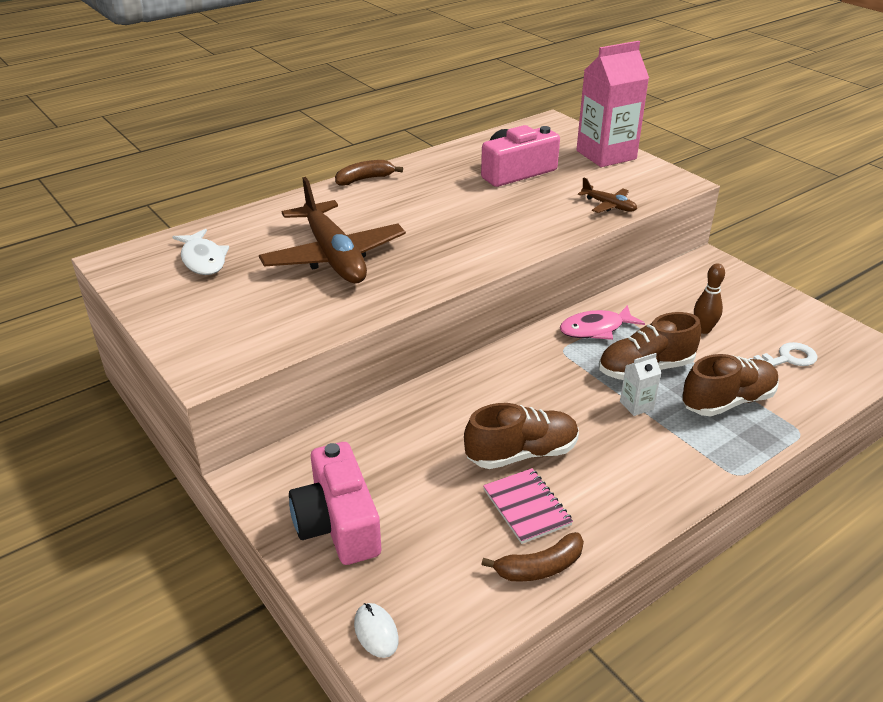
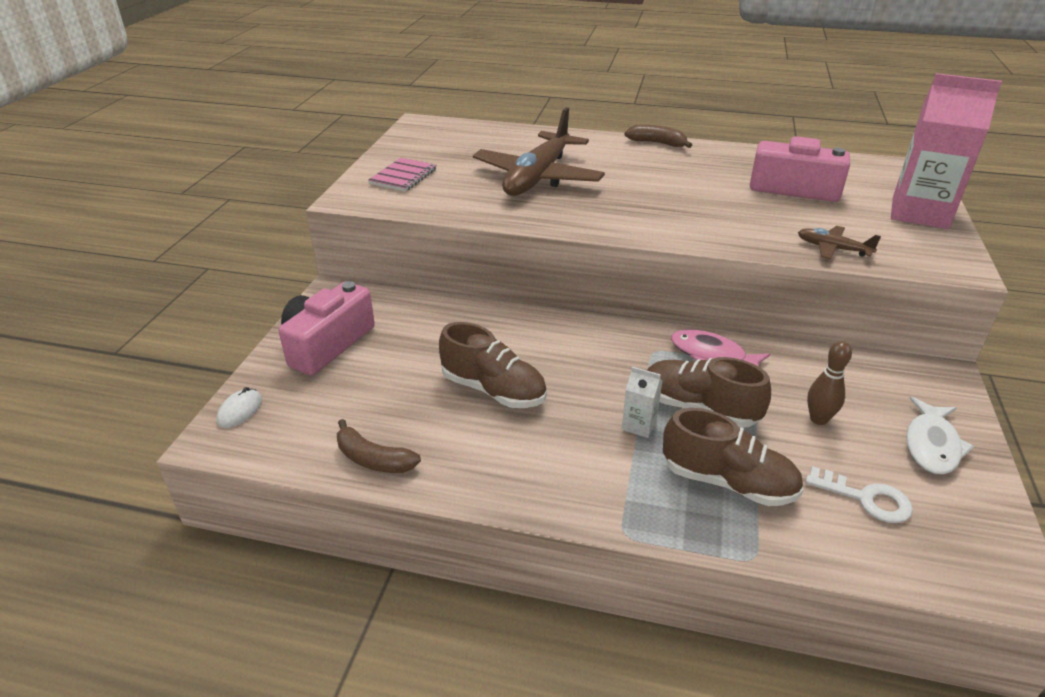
camera: 50 degrees right, 0 degrees up
white fish [172,229,229,275] -> white fish moved to [906,397,974,475]
pink notebook [483,468,573,544] -> pink notebook moved to [368,158,436,192]
brown plane [578,178,637,213] -> brown plane turned 120 degrees clockwise [798,226,881,259]

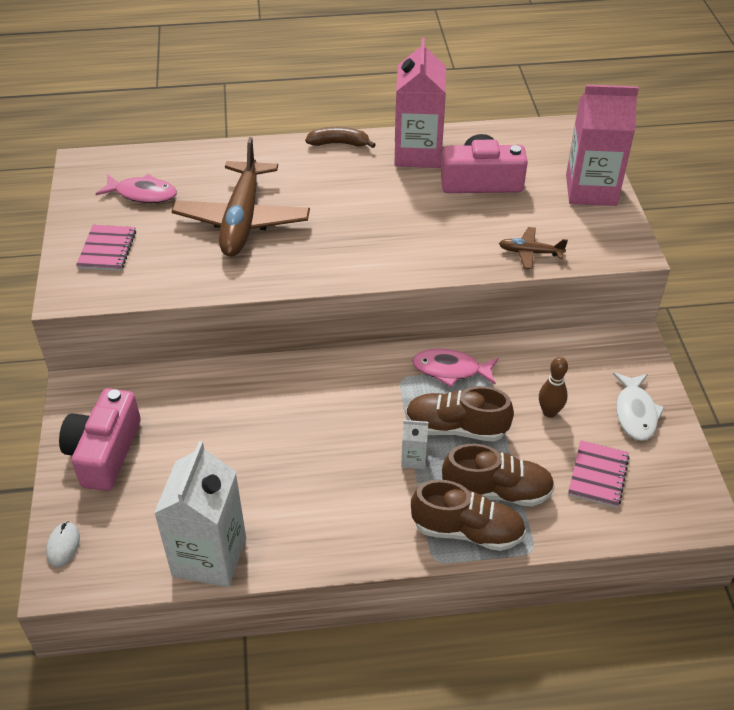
camera: 20 degrees left, 10 degrees up
brown banana [337,419,421,473] -> white carton [154,441,246,587]
brown shoe [439,322,547,408] -> brown shoe moved to [411,480,526,551]
white key [805,466,913,523] -> pink notebook [568,440,630,508]
none -> pink fish [96,174,177,203]
none -> pink carton [394,38,446,168]

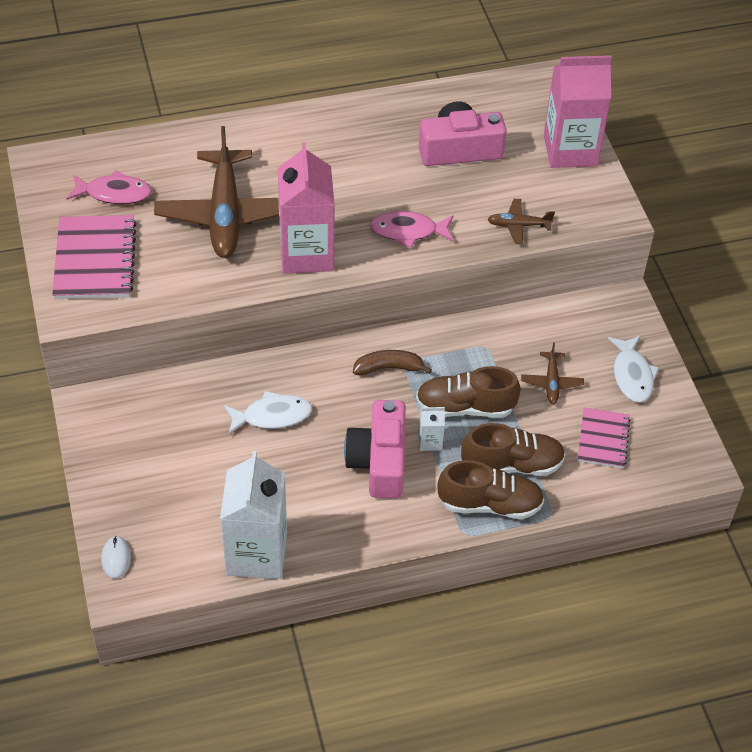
camera: 10 degrees left, 5 degrees up
pink camera [59,388,141,491] -> pink camera moved to [344,400,406,498]
pink notebook [76,225,136,271] -> pink notebook [52,215,137,299], size x1.66
brown banana [305,127,376,148] -> brown banana moved to [353,350,432,375]
pink carton [394,38,446,168] -> pink carton moved to [278,142,335,274]
pink fish [412,349,498,387] -> pink fish moved to [370,211,454,248]
brown bowling pin [539,357,568,418] -> brown plane [521,342,584,404]
none -> white fish [224,391,312,434]

